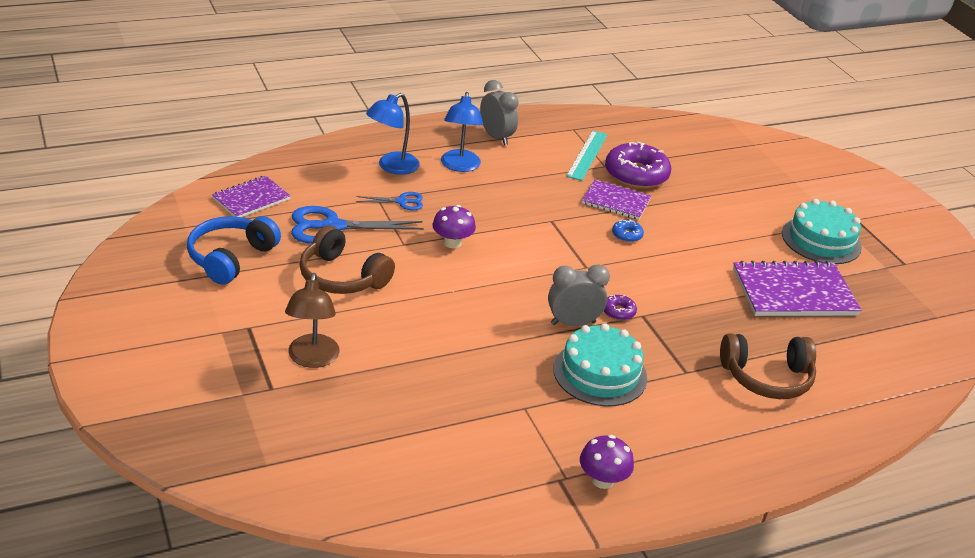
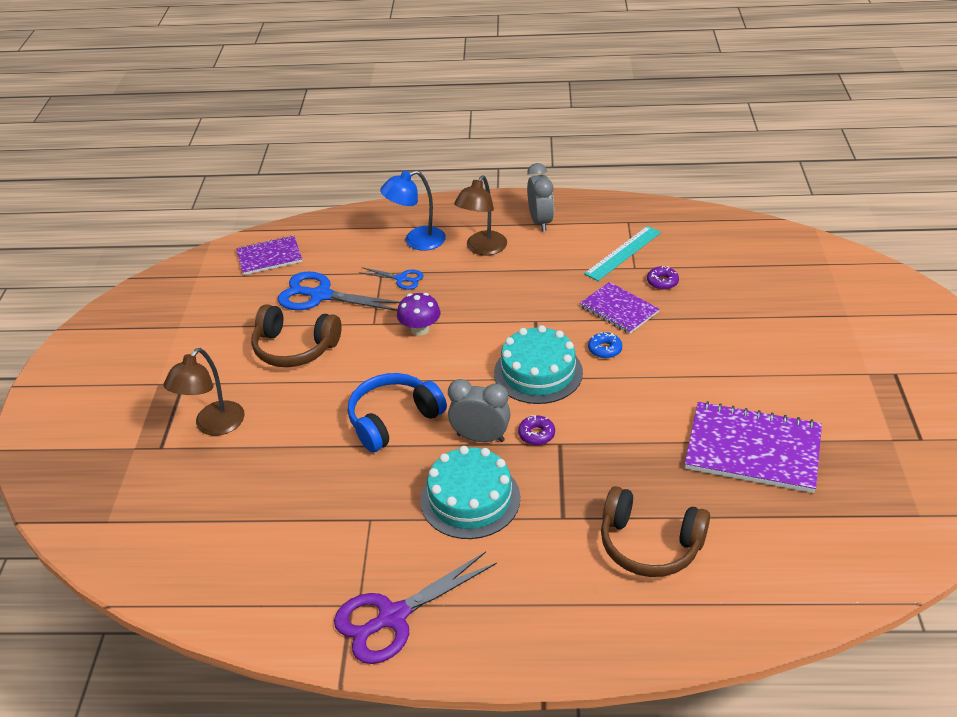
camera: 30 degrees right, 5 degrees up
blue headphones [187,216,281,285] -> blue headphones moved to [348,373,447,452]
brown headphones [299,226,395,294] -> brown headphones turned 45 degrees counterclockwise [251,304,342,367]
blue lamp [441,92,483,172] -> brown lamp [454,175,507,255]
purple mushroom [580,435,634,489] -> purple scissors [334,551,497,664]
purple donut [605,141,671,188] -> purple donut [647,266,679,290], size x0.44
turquoise cake [782,199,862,264] -> turquoise cake moved to [494,325,583,404]

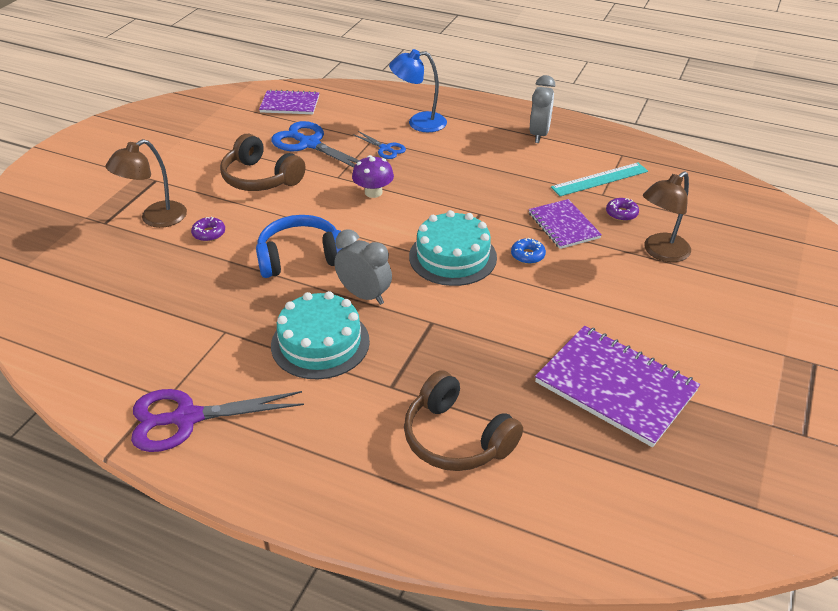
camera: 20 degrees right, 0 degrees up
brown lamp [454,175,507,255] -> brown lamp moved to [643,171,691,262]
purple donut [518,415,555,445] -> purple donut moved to [191,216,225,242]

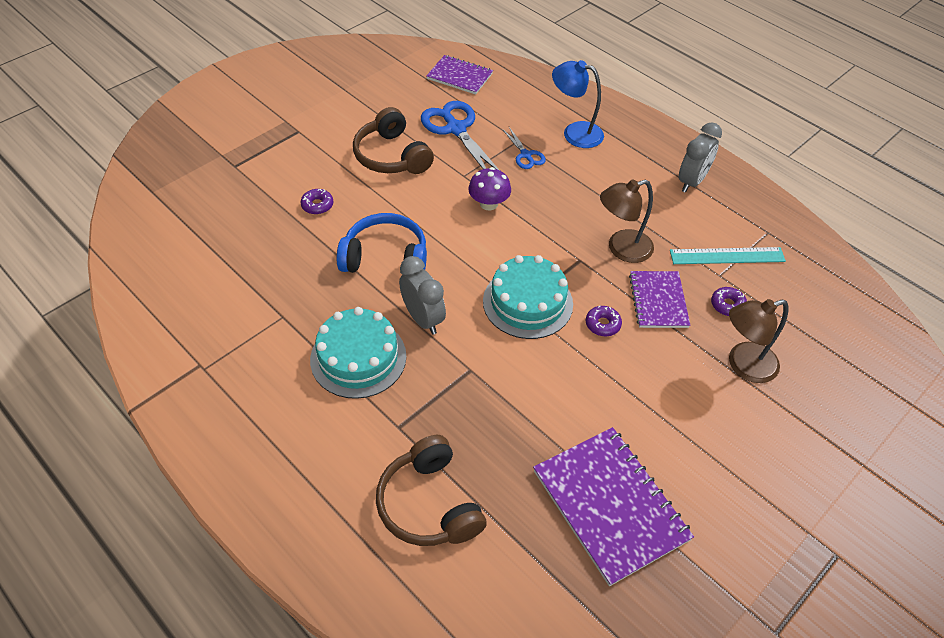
camera: 20 degrees right, 10 degrees up
brown lamp [105,139,187,228] -> brown lamp moved to [600,180,654,263]
purple scissors [131,389,304,452] -> none
blue donut [511,238,546,264] -> purple donut [586,306,622,336]

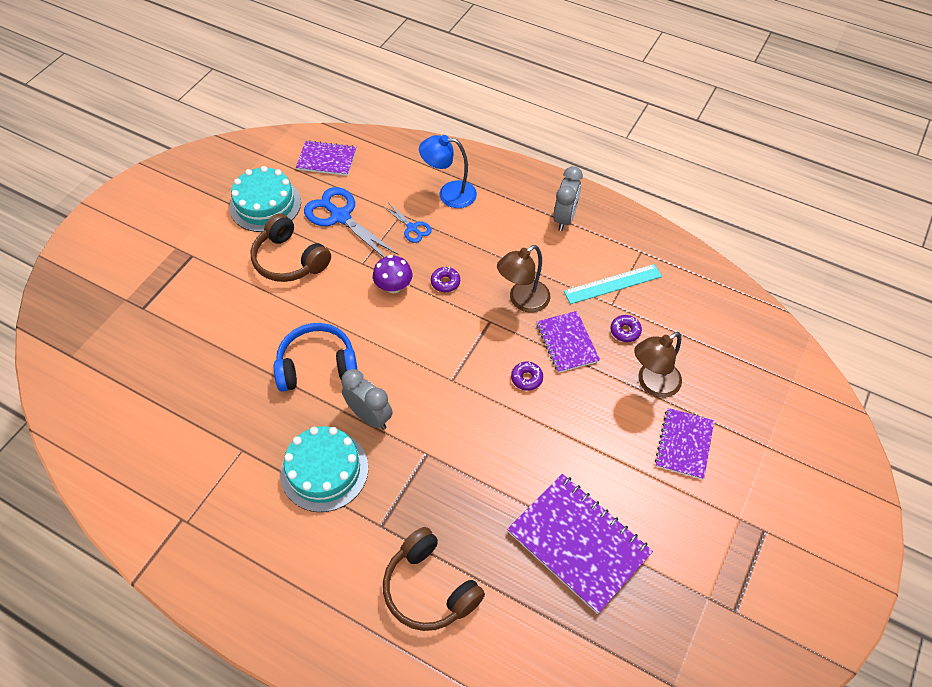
camera: 15 degrees left, 5 degrees up
purple donut [300,189,333,214] -> purple donut moved to [431,267,460,292]
turquoise cake [483,255,573,339] -> turquoise cake moved to [230,166,301,232]
none -> purple notebook [655,408,714,480]

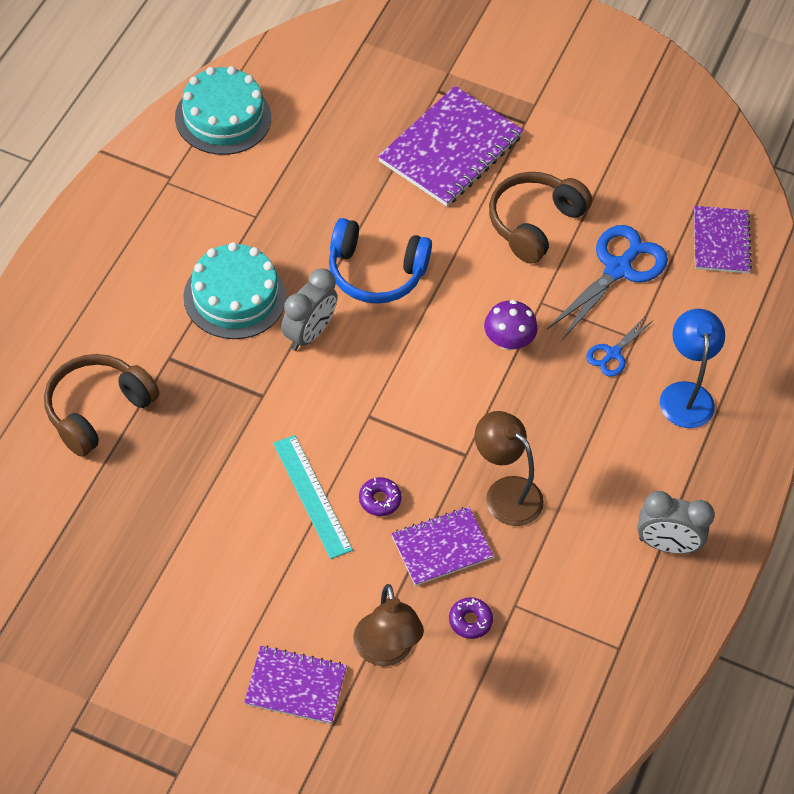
camera: 80 degrees right, 0 degrees up
turquoise cake [230,166,301,232] -> turquoise cake moved to [175,66,271,155]
blue headphones [274,323,358,392] -> blue headphones turned 120 degrees clockwise [329,218,432,304]
purple donut [431,267,460,292] -> none
purple notebook [507,474,653,614] -> purple notebook moved to [378,86,524,206]
turquoise ruler [564,264,662,304] -> turquoise ruler moved to [273,435,353,559]
brown lamp [634,332,682,398] -> brown lamp turned 150 degrees counterclockwise [353,584,424,666]

